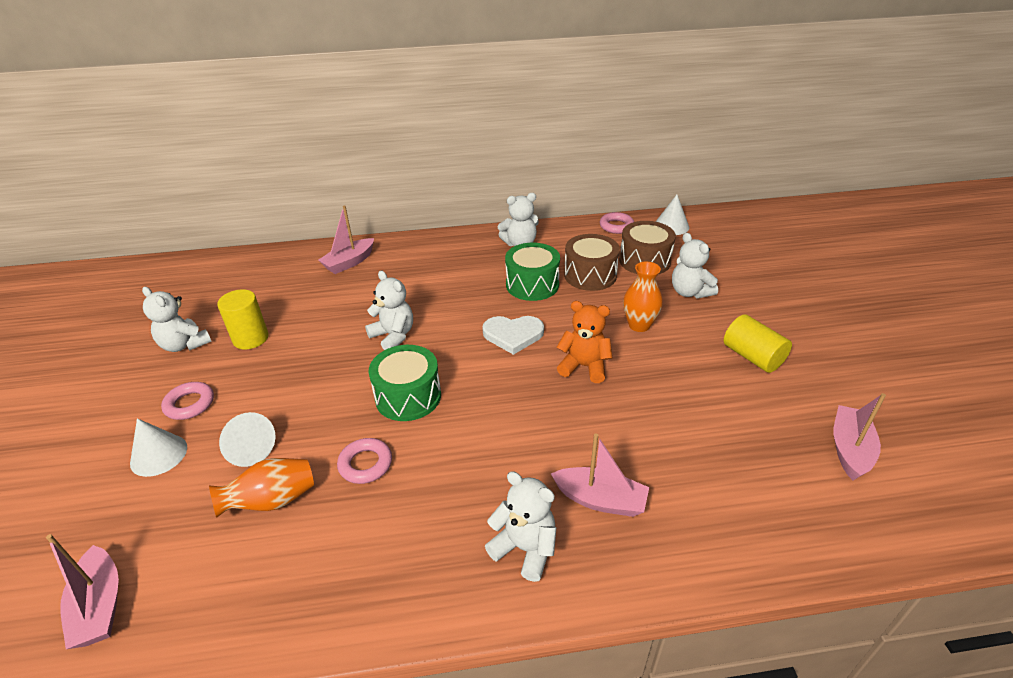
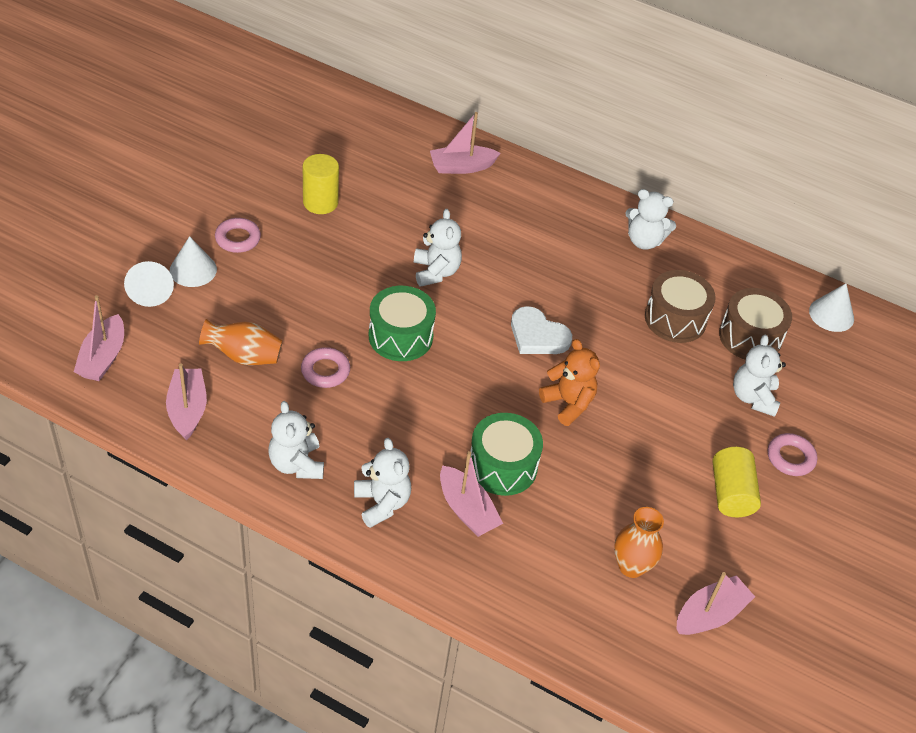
camera: 30 degrees right, 10 degrees up
white teddy bear [142,287,212,352] -> white teddy bear moved to [268,401,324,479]
white cone [219,412,275,467] -> white cone moved to [124,261,174,307]
green drum [505,243,560,301] -> green drum moved to [470,413,543,496]
pink ring [600,212,634,234] -> pink ring moved to [768,433,817,476]
orange vase [623,262,663,332] -> orange vase moved to [614,507,664,578]
none -> pink boat [166,363,207,440]

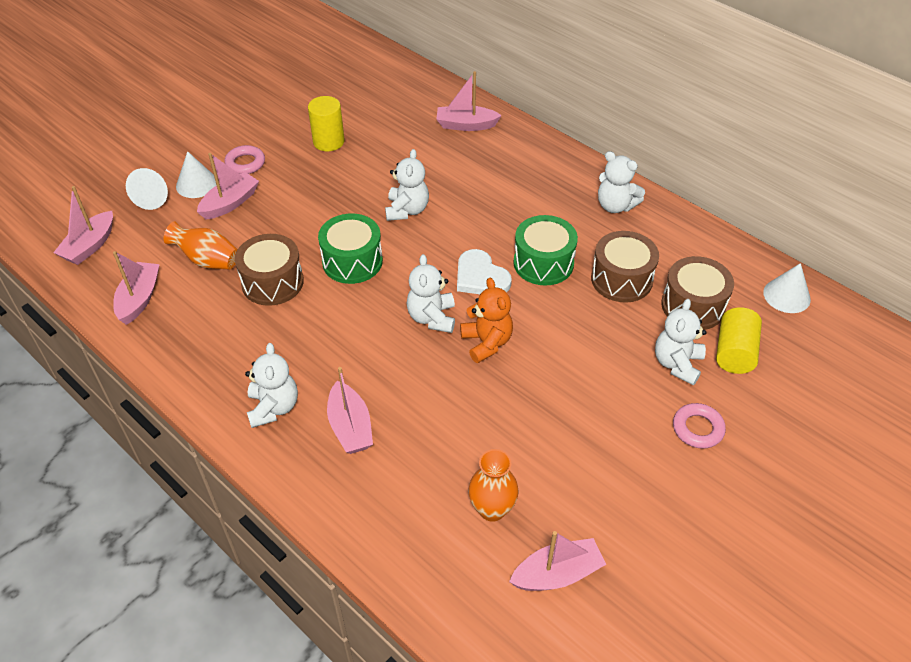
camera: 20 degrees right, 0 degrees up
white teddy bear [268,401,324,479] -> white teddy bear moved to [407,254,455,333]
pink ring [301,347,350,388] -> brown drum [235,234,304,306]
green drum [470,413,543,496] -> green drum moved to [513,215,578,285]
yellow cylinder [713,447,761,517] -> yellow cylinder moved to [716,307,762,374]
none -> pink boat [197,153,259,220]

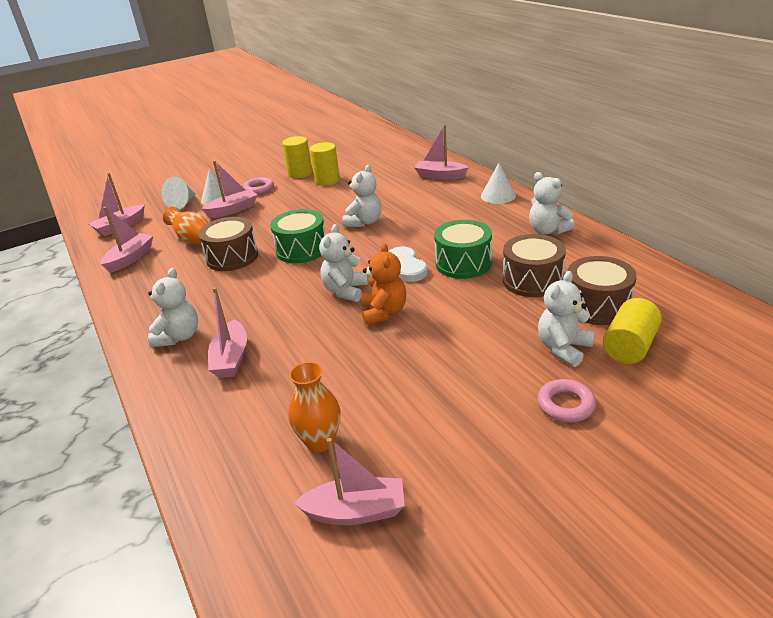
camera: 20 degrees right, 15 degrees down
white cone [763,263,811,313] -> white cone moved to [481,163,516,204]
none -> yellow cylinder [282,136,312,178]

